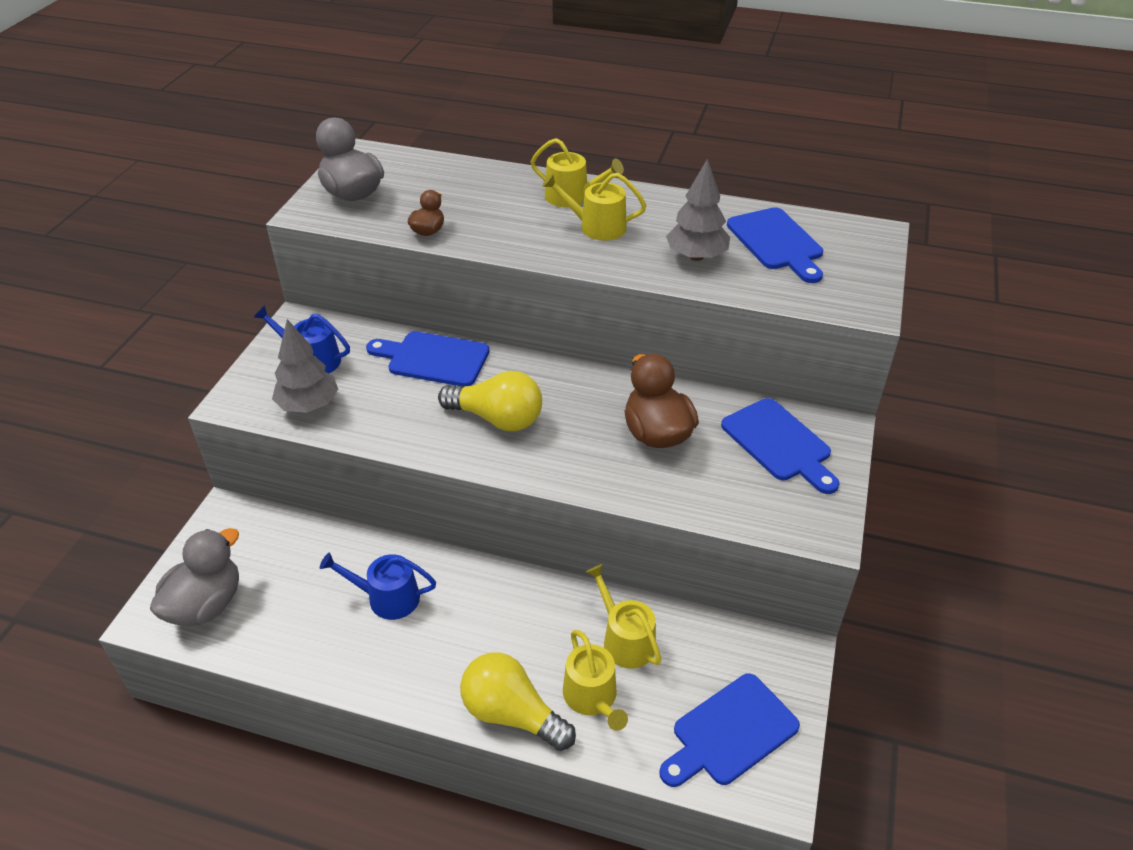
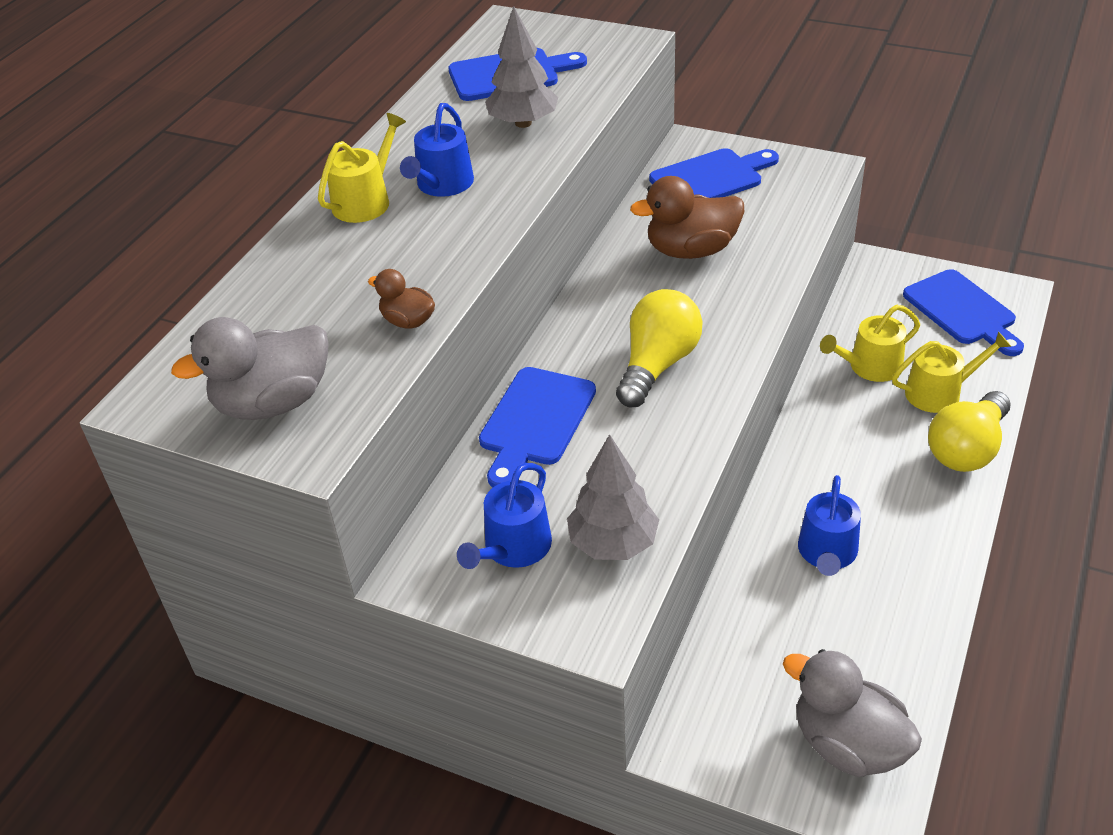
camera: 80 degrees left, 0 degrees up
yellow watering can [542,173,646,241] -> blue watering can [400,103,474,197]

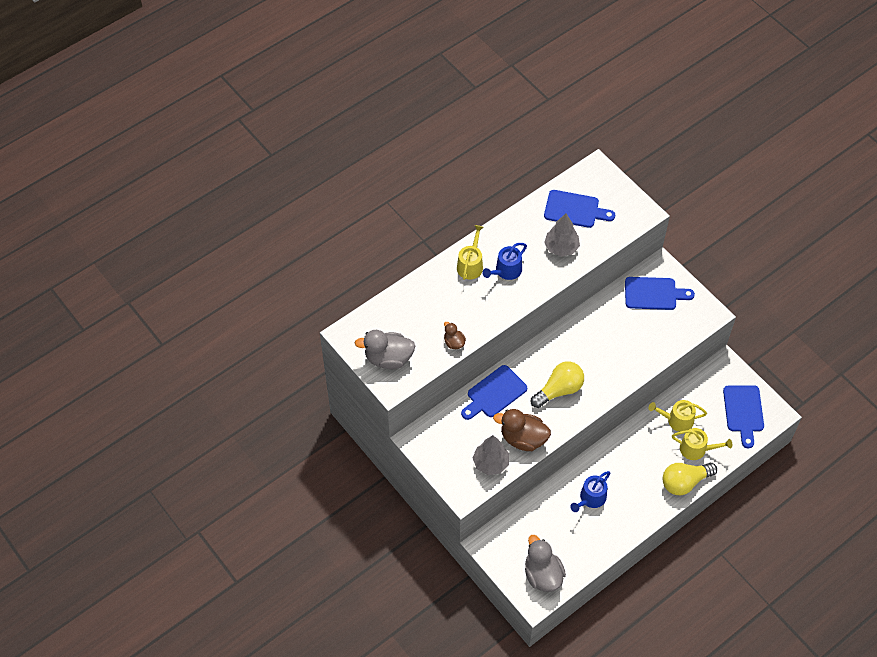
camera: 25 degrees right, 15 degrees up
yellow watering can [318,113,406,223] -> yellow watering can turned 45 degrees counterclockwise [457,225,483,280]
blue watering can [457,463,552,569] -> none
brown duck [630,176,744,259] -> brown duck moved to [493,409,551,451]

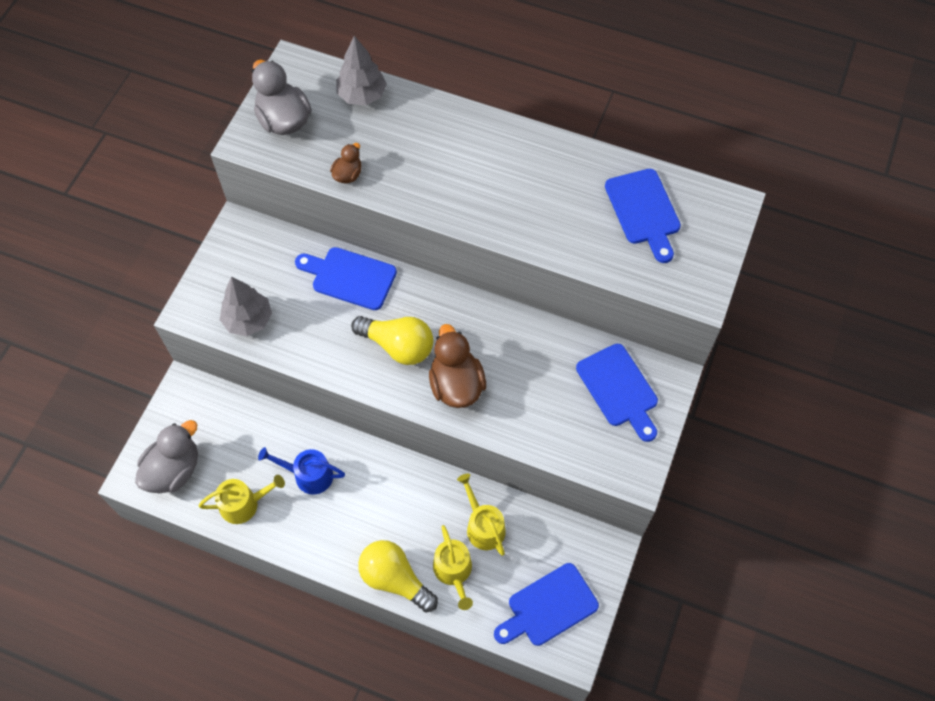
camera: 60 degrees right, 5 degrees up
yellow watering can [457,225,483,280] -> yellow watering can moved to [198,475,285,524]
blue watering can [482,243,527,280] -> none
brown duck [493,409,551,451] -> brown duck moved to [429,324,486,408]
grey tree [544,213,580,257] -> grey tree moved to [336,36,387,105]

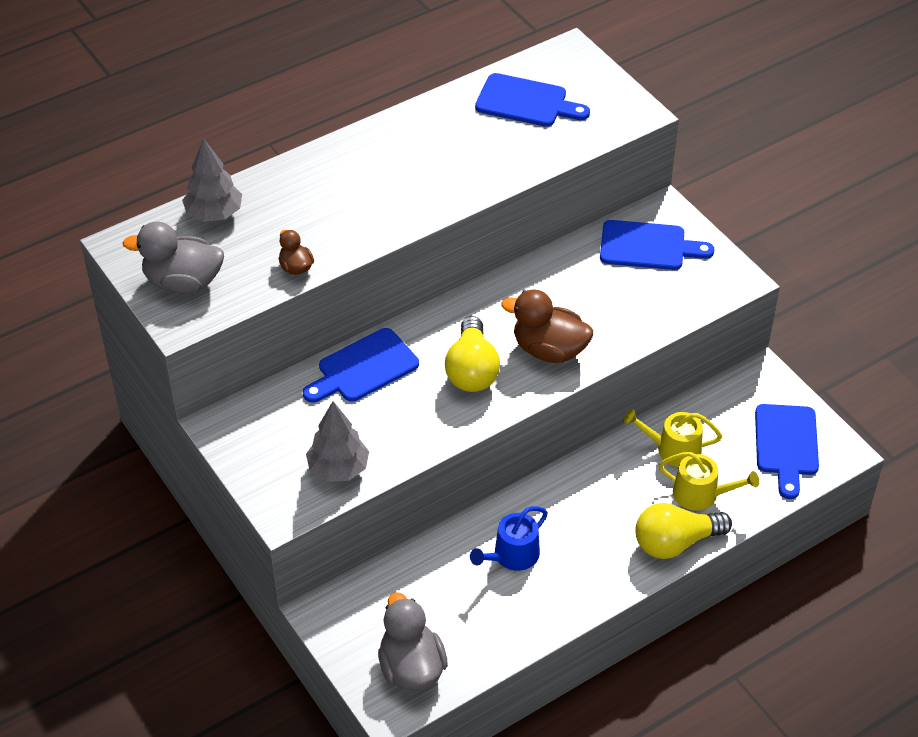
camera: 55 degrees left, 15 degrees down
yellow watering can [198,475,285,524] -> none
yellow light bulb [351,316,433,365] -> yellow light bulb turned 120 degrees clockwise [445,316,500,392]

